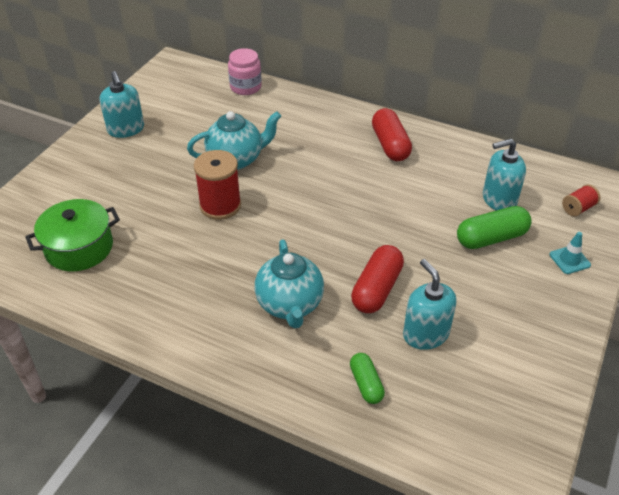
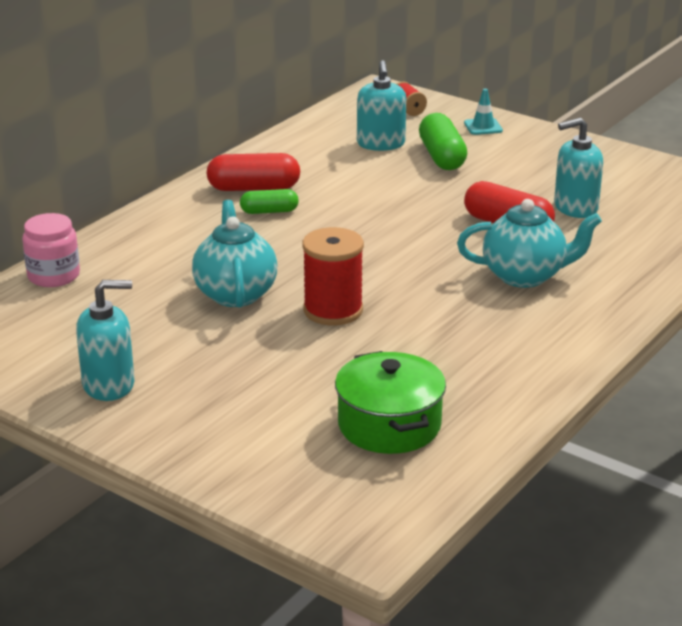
camera: 80 degrees left, 15 degrees down
green capsule [350,353,385,404] -> green capsule moved to [240,189,299,214]

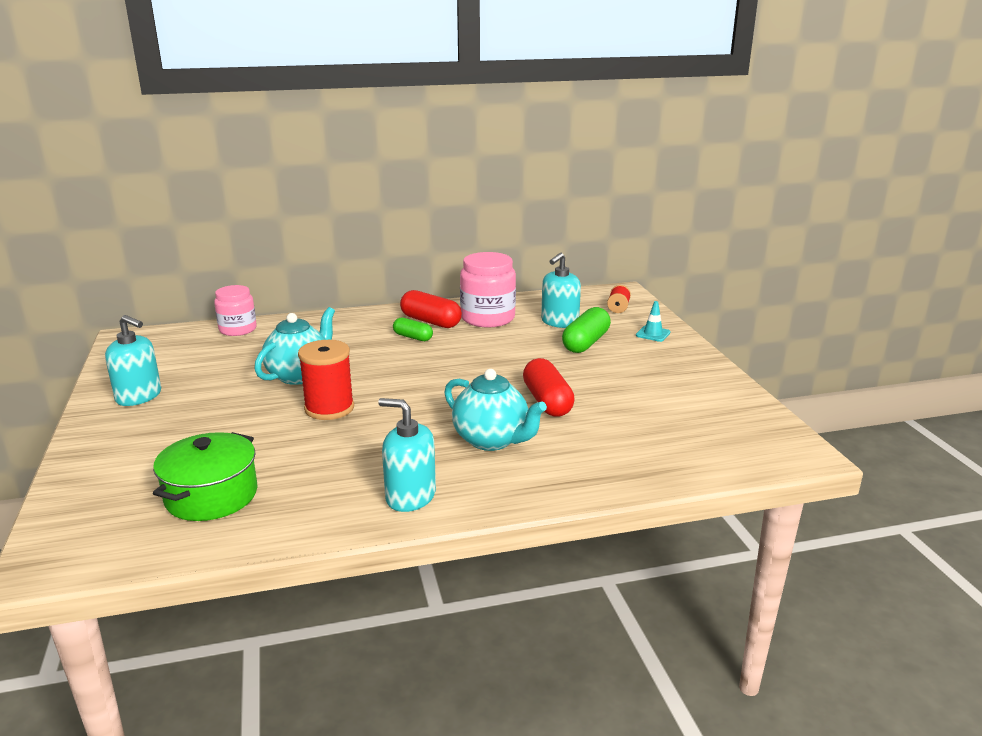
camera: 40 degrees right, 5 degrees down
turquoise soap dispenser [554,118,603,218] -> turquoise soap dispenser moved to [378,398,436,512]
none -> pink jar [460,252,516,327]

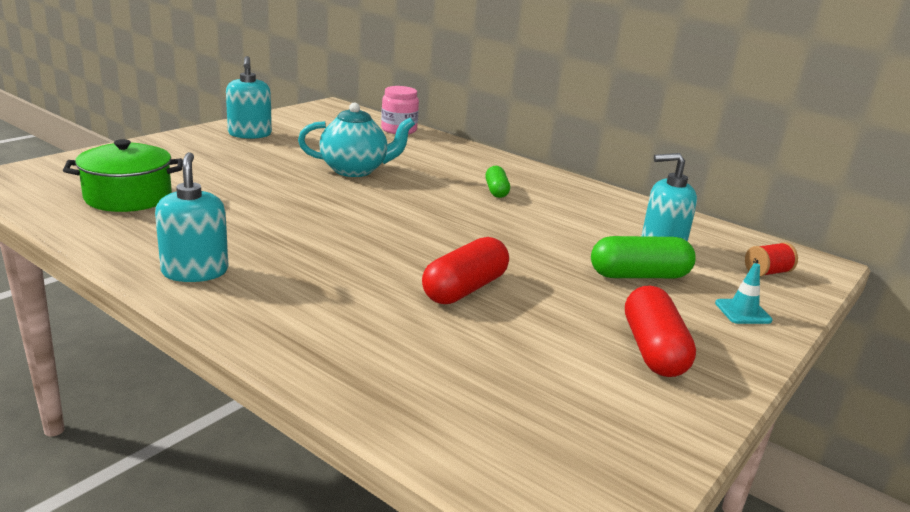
camera: 50 degrees right, 0 degrees up
red spool [298,340,354,420] -> none
red capsule [400,290,462,328] -> red capsule moved to [625,286,696,377]
turquoise teapot [444,369,547,451] -> none
pink jar [460,252,516,327] -> none

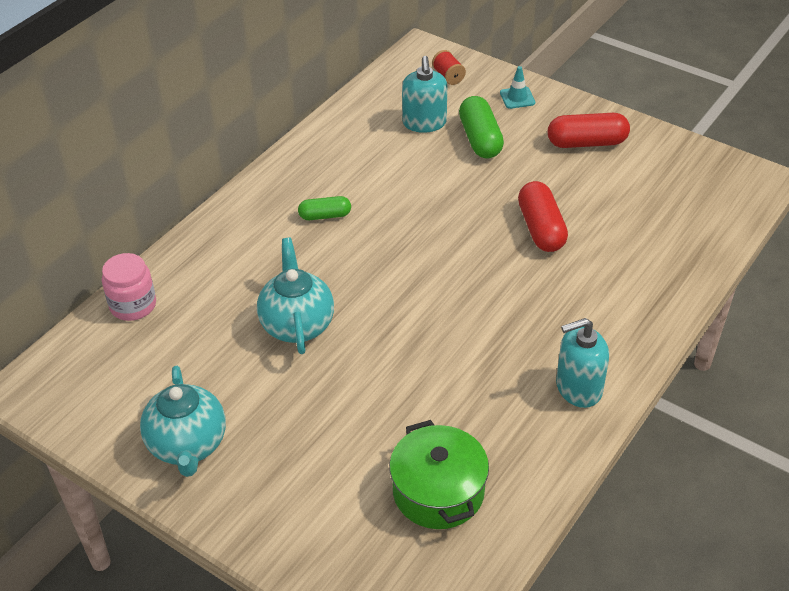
camera: 90 degrees left, 20 degrees up
turquoise soap dispenser [226,56,272,139] -> turquoise teapot [140,366,226,477]
red capsule [422,237,509,304] -> red capsule turned 45 degrees clockwise [518,181,568,252]

